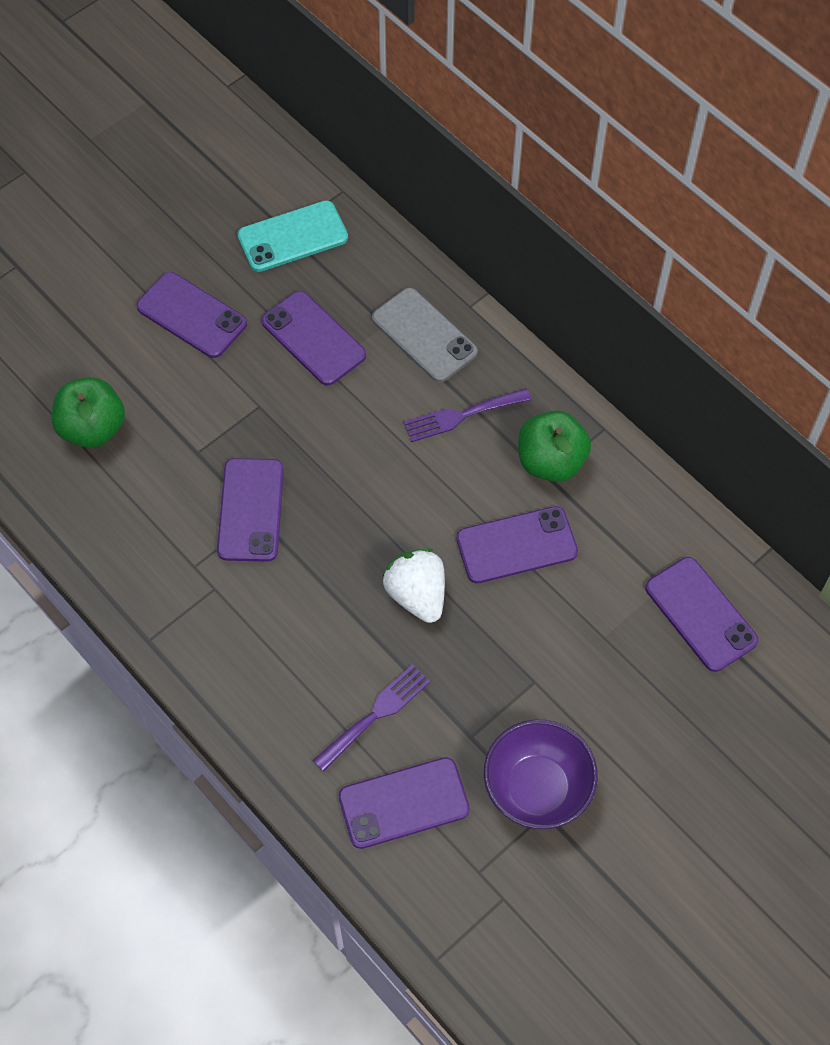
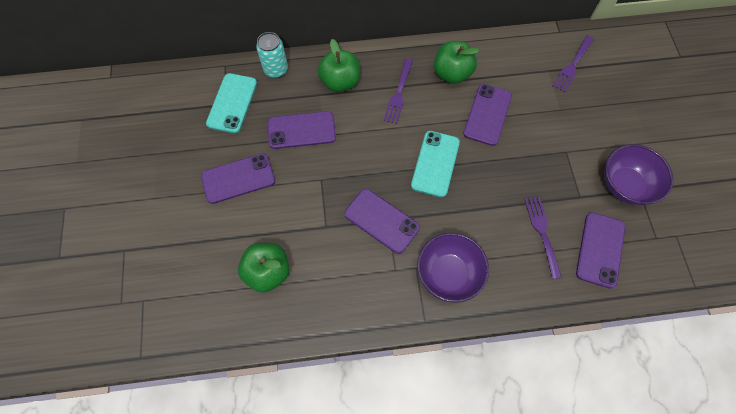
camera: 55 degrees left, 5 degrees up
grey phone [372,288,478,382] -> green apple [318,39,360,92]
white strawberry [382,548,445,623] -> none
purple phone [645,557,758,672] -> purple fork [553,35,594,92]
none -> turquoise can [256,32,288,78]
none -> turquoise phone [411,131,460,197]
none -> purple bowl [417,233,489,303]

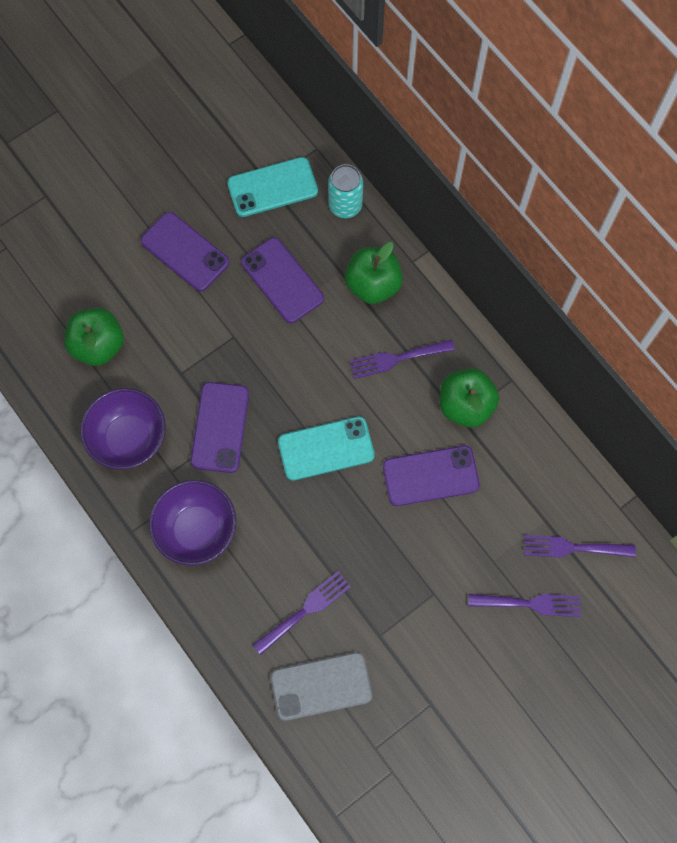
camera: 60 degrees right, 5 degrees up
purple phone [576,212,625,289] -> grey phone [271,652,372,721]
purple bowl [604,144,673,205] -> purple bowl moved to [81,388,166,470]
none -> purple fork [468,594,581,617]

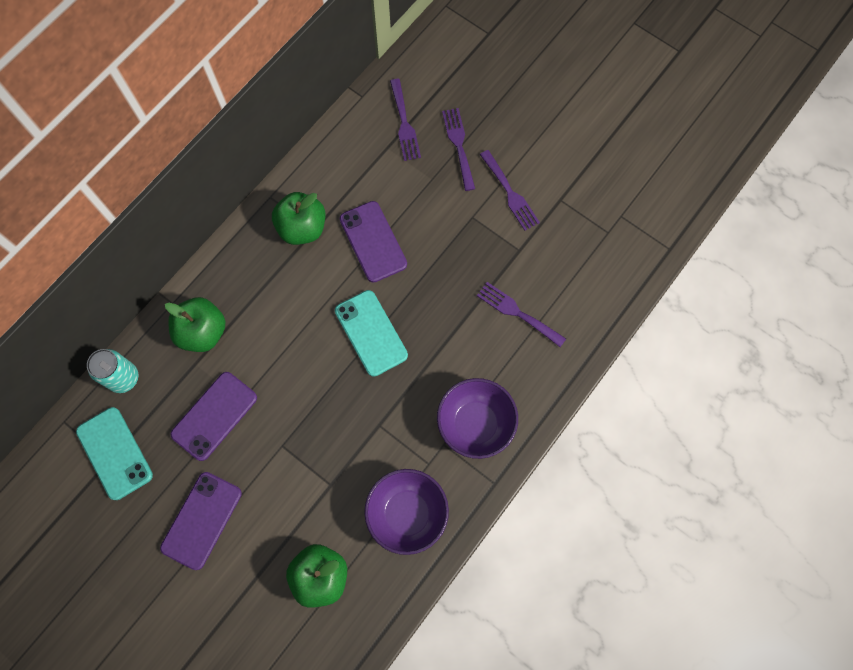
camera: 105 degrees left, 0 degrees up
purple phone [191,382,249,473] -> none
grey phone [271,652,372,721] -> none
purple fork [349,339,455,379] -> purple fork moved to [480,150,540,231]

